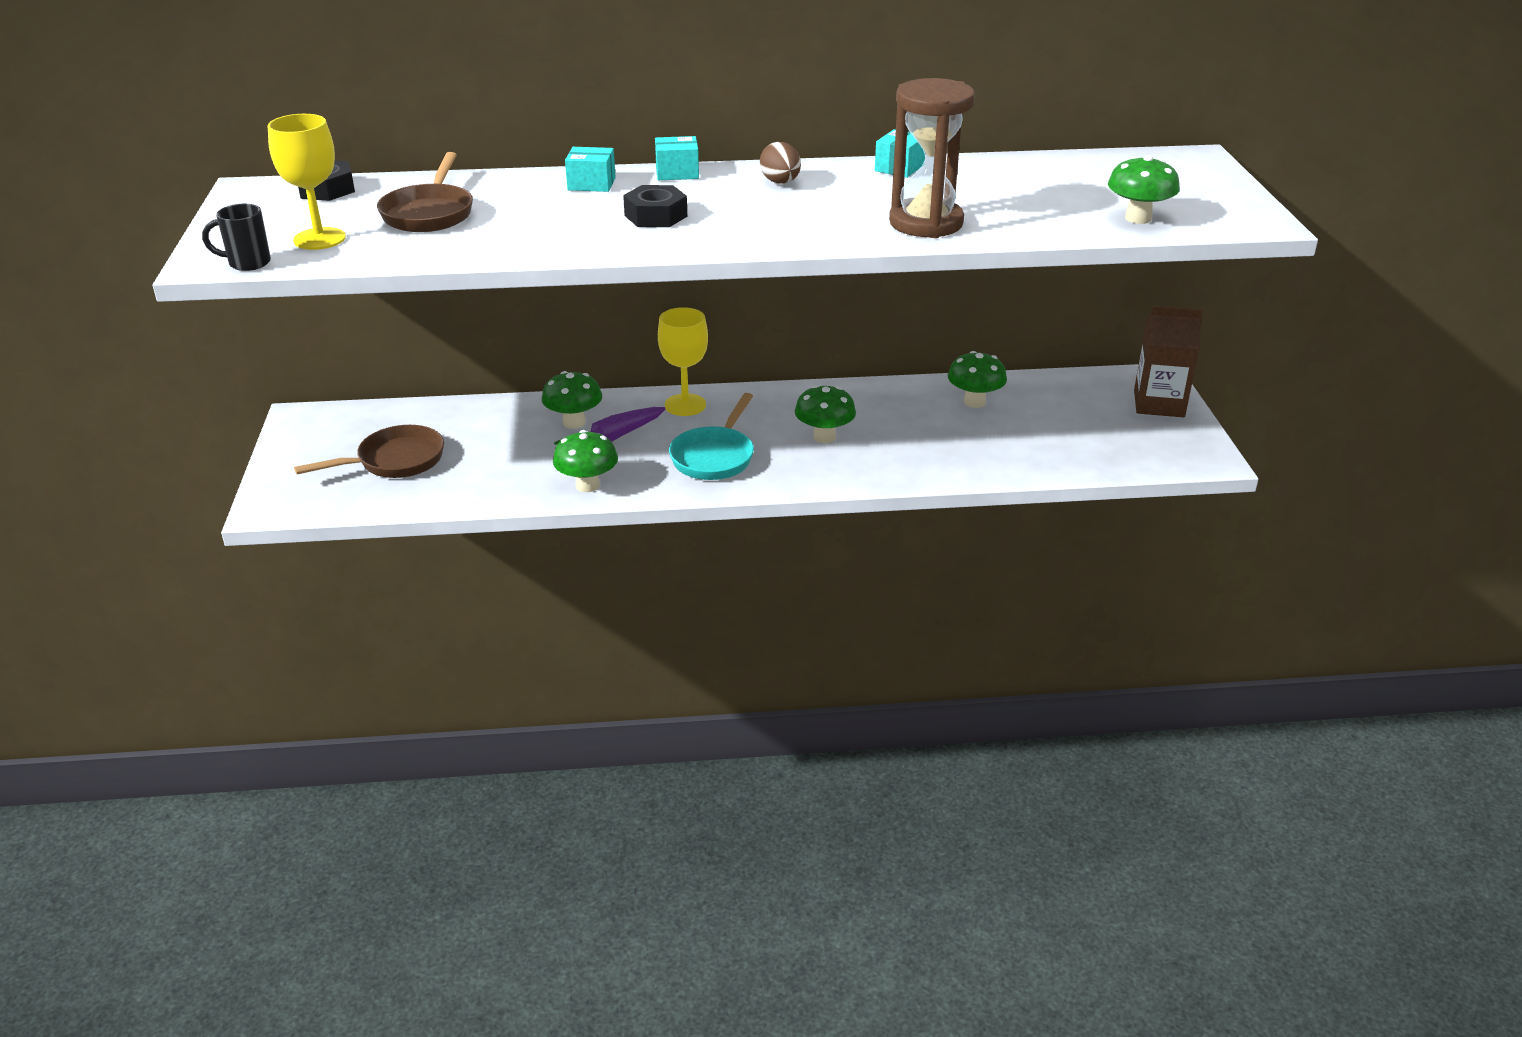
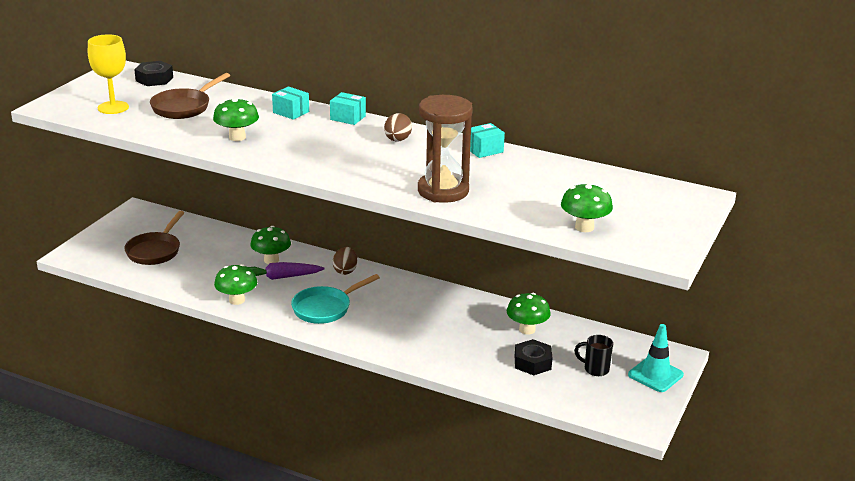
camera: 30 degrees right, 5 degrees down
black mug [202,204,271,271] -> black mug moved to [574,335,613,376]
brown pan [294,425,444,478] -> brown pan turned 105 degrees clockwise [124,211,184,265]
black nut [623,185,687,227] -> black nut moved to [515,339,552,375]
yellow goblet [658,307,708,416] -> brown egg [333,247,357,275]
green mushroom [795,385,856,443] -> green mushroom moved to [213,98,259,141]
brown carton [1134,306,1203,417] -> turquoise traffic cone [628,324,684,392]

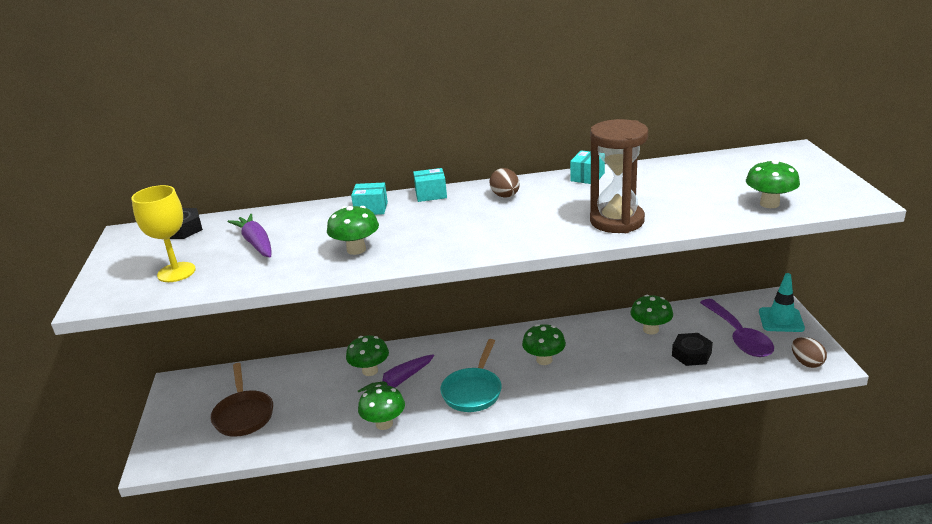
camera: 30 degrees left, 0 degrees up
brown pan [150,73,230,119] -> purple carrot [228,214,272,257]
brown egg [333,247,357,275] -> brown egg moved to [792,337,827,368]
black mug [574,335,613,376] -> purple spoon [700,299,774,357]
none -> green mushroom [522,324,566,365]

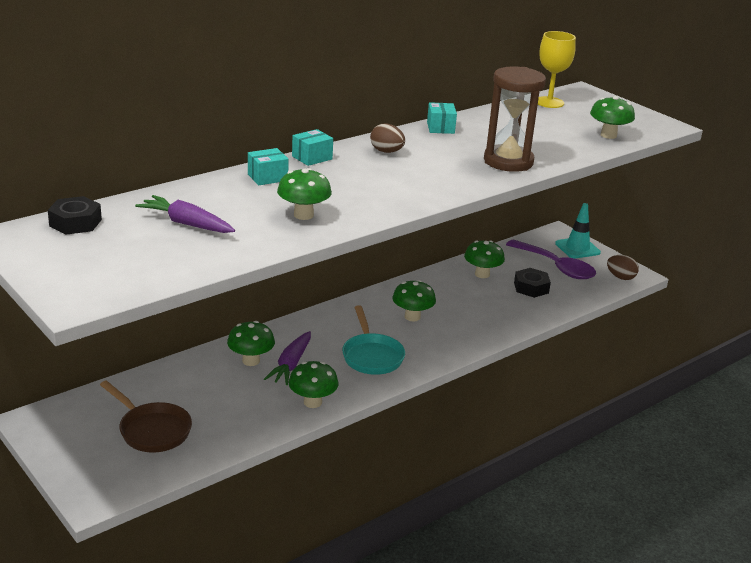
camera: 35 degrees left, 0 degrees up
yellow goblet [131,185,196,282] -> yellow goblet moved to [538,31,576,108]

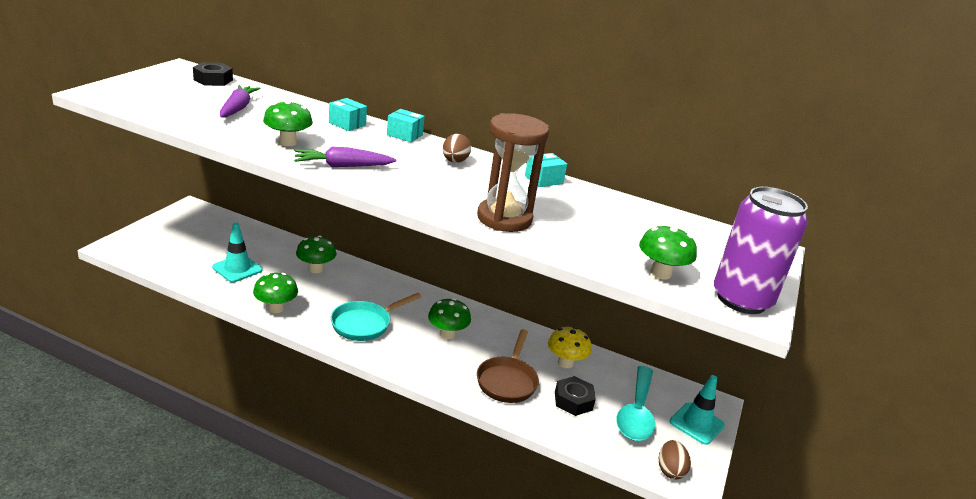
camera: 60 degrees right, 0 degrees up
brown pan [100,380,192,452] -> brown pan moved to [477,329,539,403]
purple carrot [264,331,311,385] -> purple carrot moved to [294,146,396,167]
green mushroom [464,240,505,278] -> yellow mushroom [548,327,591,368]
purple spoon [506,240,596,279] -> turquoise spoon [616,366,655,441]
yellow goblet [538,31,576,108] -> none
none -> turquoise traffic cone [212,222,263,282]
none -> purple can [714,187,808,314]

